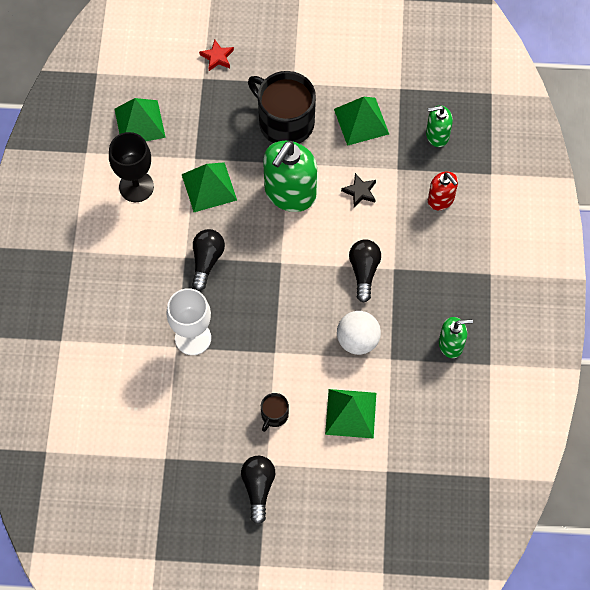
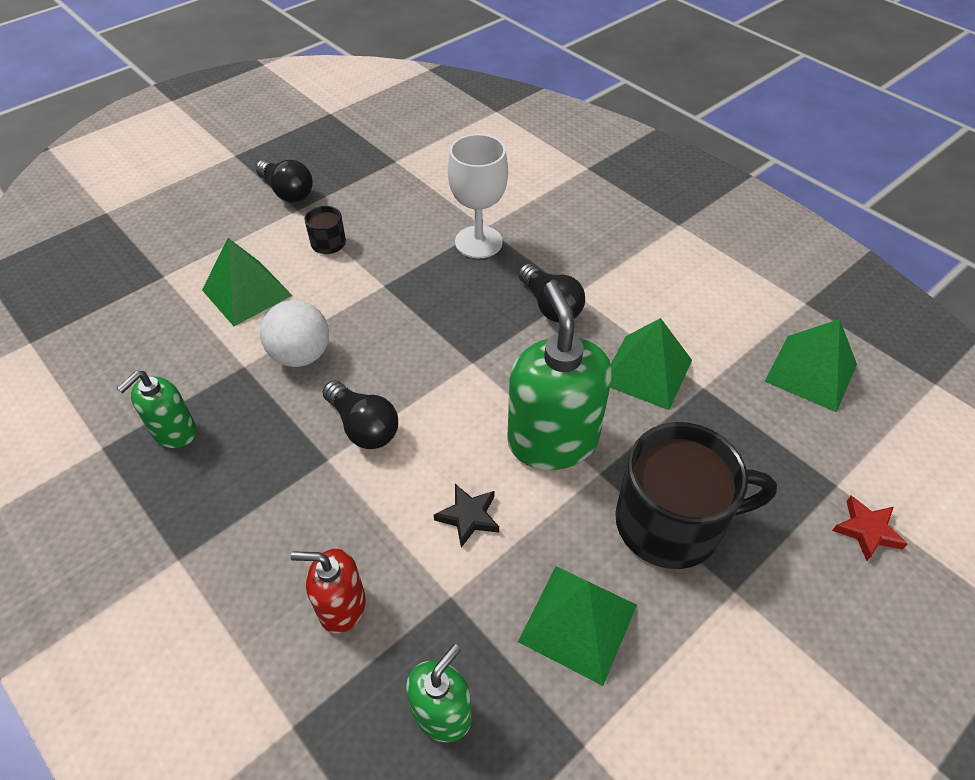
camera: 135 degrees right, 15 degrees down
black goblet [109,132,154,202] -> none

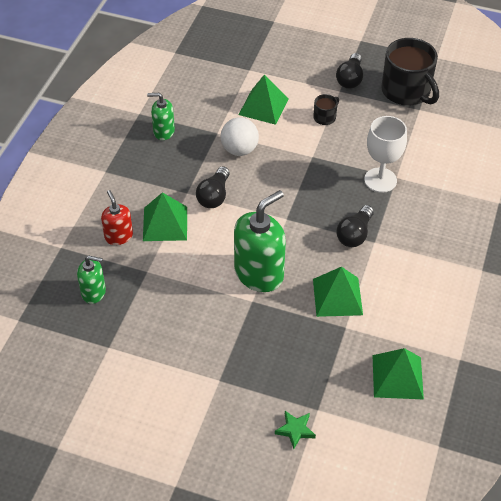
camera: 60 degrees right, 0 degrees up
black star [434,484,499,548] -> none
green pyramid [518,566,637,686] -> green pyramid moved to [143,192,187,241]
black mug [615,422,777,569] -> black mug moved to [381,38,439,106]
red star [832,496,908,561] -> green star [275,411,316,449]

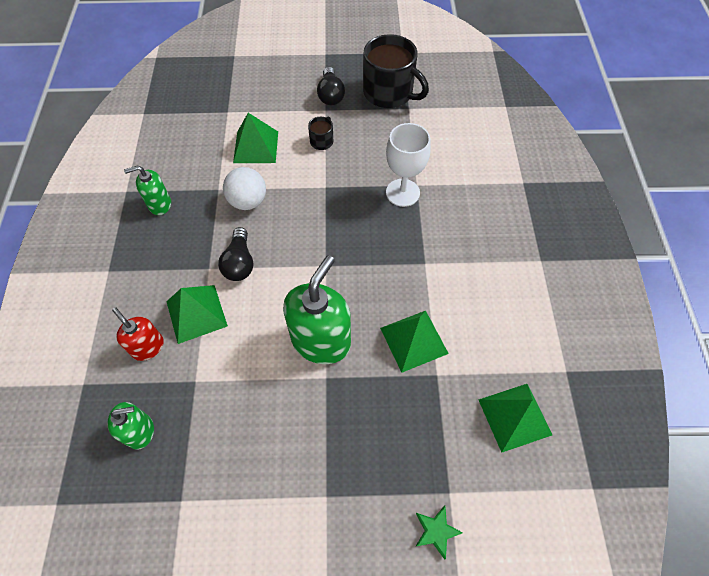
camera: 20 degrees left, 10 degrees up
black light bulb [336,205,374,247] -> none

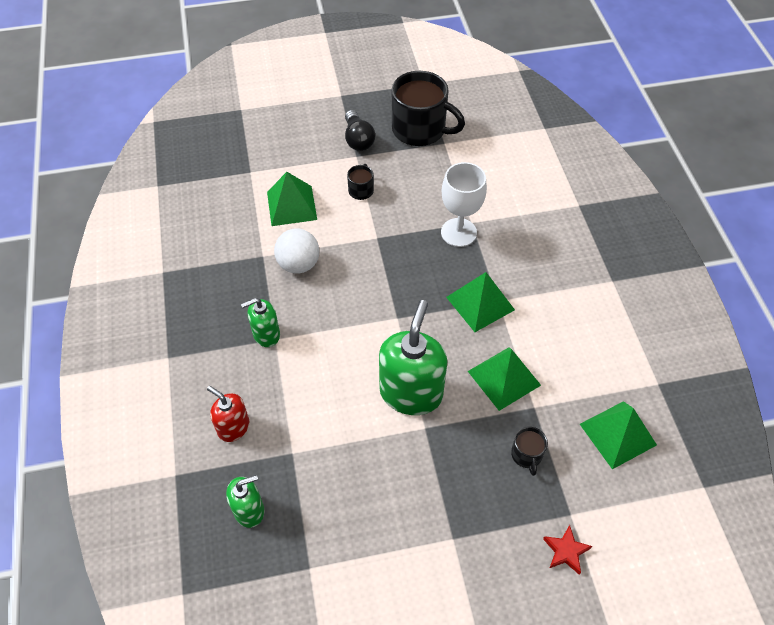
camera: 10 degrees left, 5 degrees down
green soap dispenser [124,165,171,215] -> green soap dispenser moved to [241,298,280,347]
green pyramid [166,285,228,344] -> green pyramid moved to [446,272,515,332]
black light bulb [218,227,253,281] -> none
green star [415,506,463,559] -> red star [543,525,592,574]
none -> black mug [511,427,548,476]

